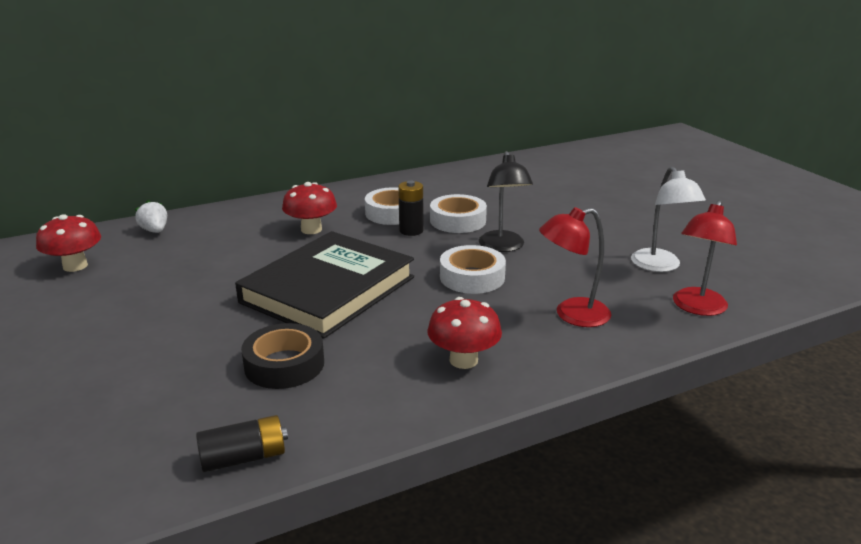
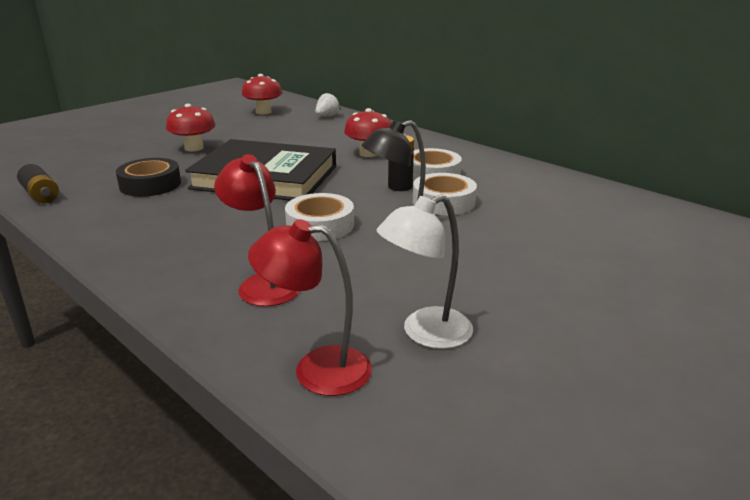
camera: 70 degrees right, 0 degrees up
red mushroom [427,297,502,369] -> red mushroom moved to [166,104,216,151]

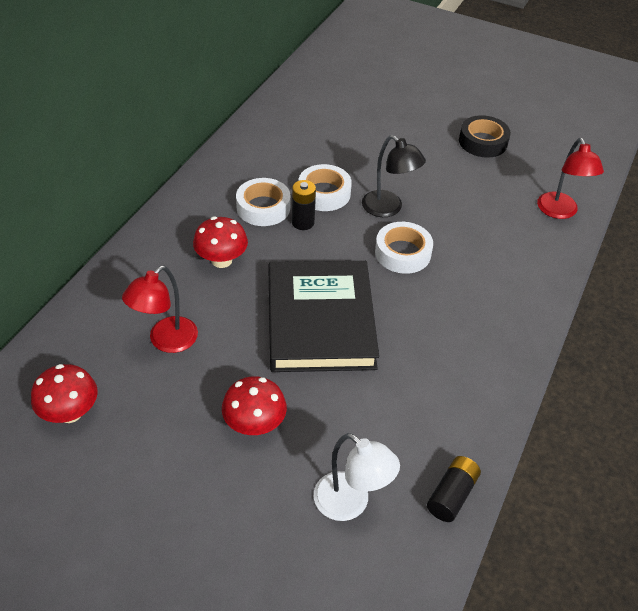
camera: 110 degrees left, 20 degrees up
black tape [116,158,181,197] -> black tape moved to [459,115,511,158]
red lamp [214,154,300,306] -> red lamp moved to [122,266,198,353]
white strawberry [315,92,341,116] -> none
white lamp [377,194,473,349] -> white lamp moved to [314,433,400,521]

